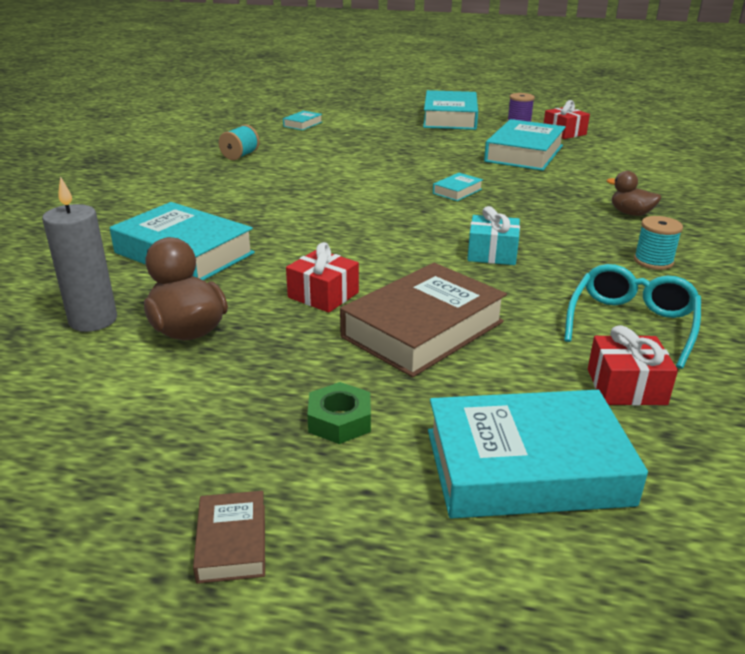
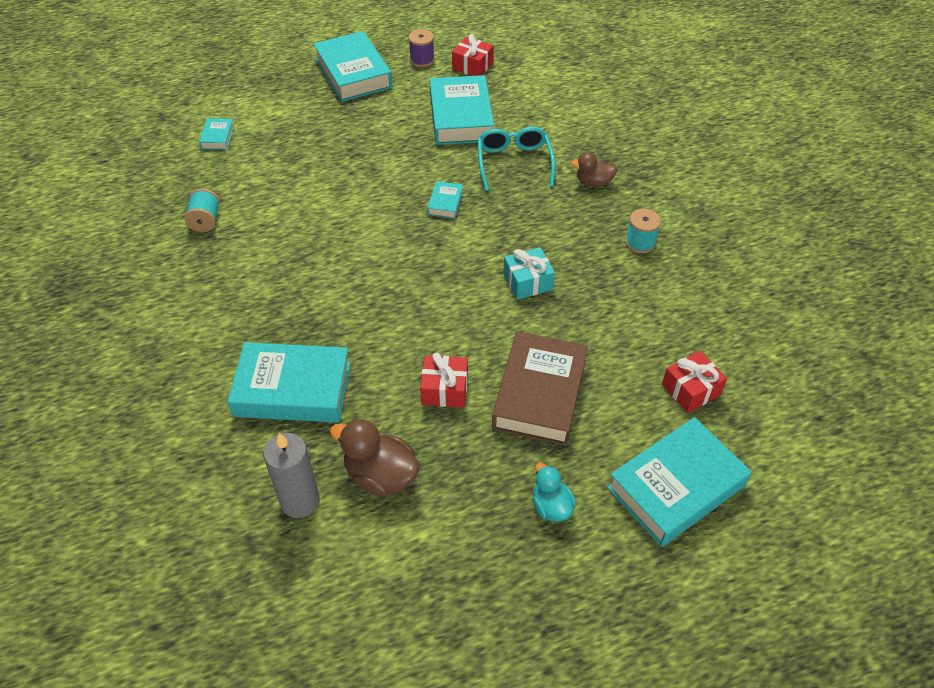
camera: 30 degrees left, 20 degrees up
brown book [193,491,265,584] -> none
green nut [307,382,371,444] -> turquoise duck [533,462,576,521]
turquoise glasses [564,264,701,369] -> turquoise glasses moved to [477,127,556,191]

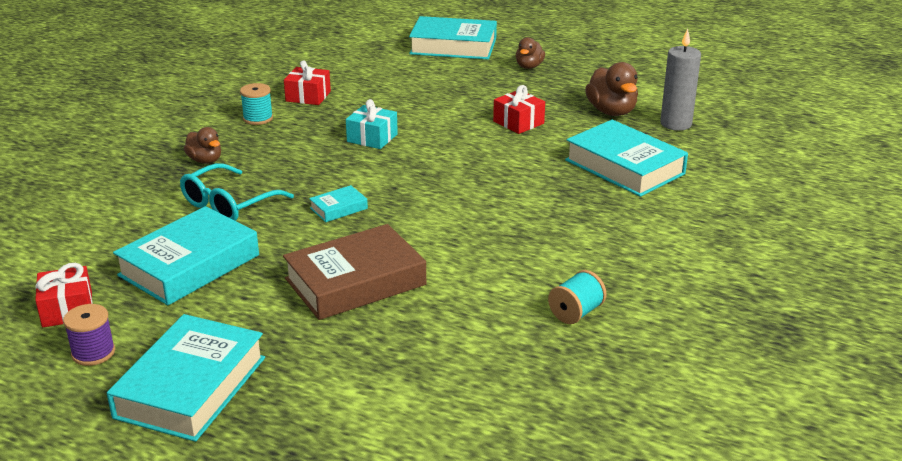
camera: 135 degrees left, 20 degrees down
turquoise book [199,118,234,150] -> none
brown book [492,331,588,445] -> brown book moved to [283,224,426,320]
turquoise duck [533,462,576,521] -> brown duck [516,37,545,69]
red gift [662,351,727,413] -> red gift moved to [284,60,331,105]

